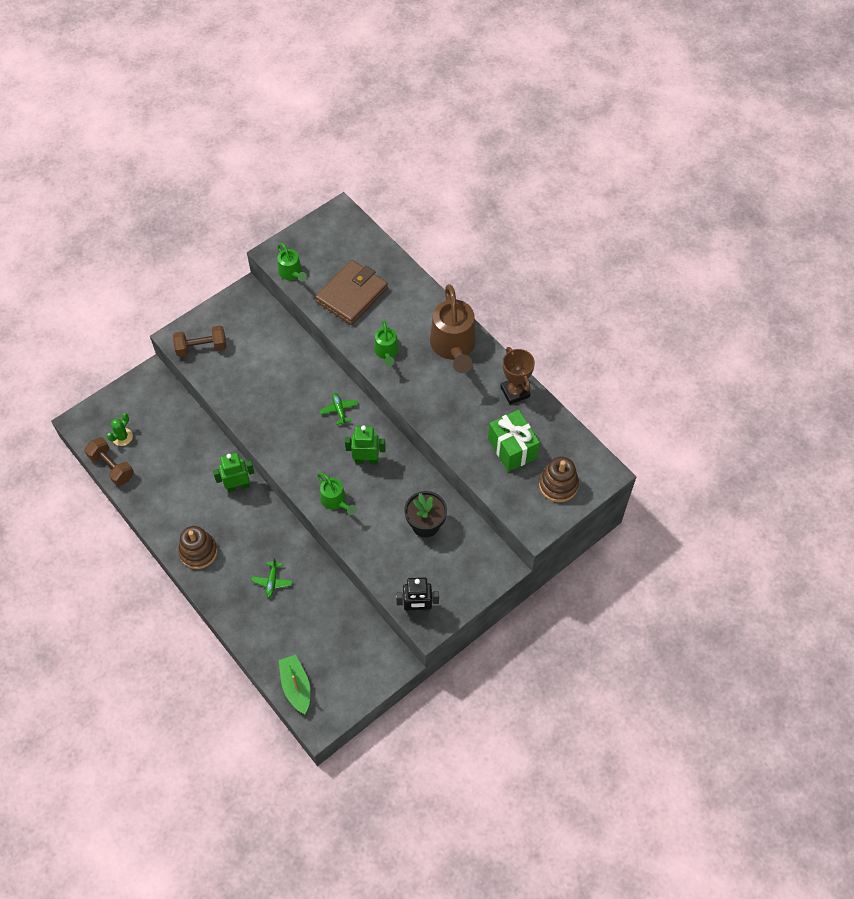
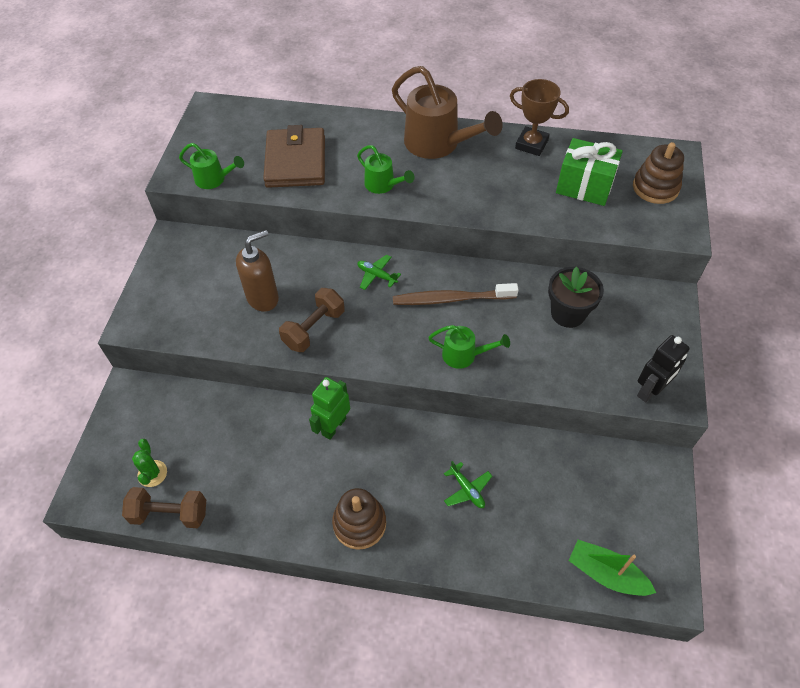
camera: 40 degrees left, 5 degrees down
brown dumbbell [173,325,227,357] -> brown dumbbell moved to [279,288,345,352]
green robot [345,426,386,465] -> brown toothbrush [393,283,519,305]
none -> brown soap dispenser [236,230,279,311]

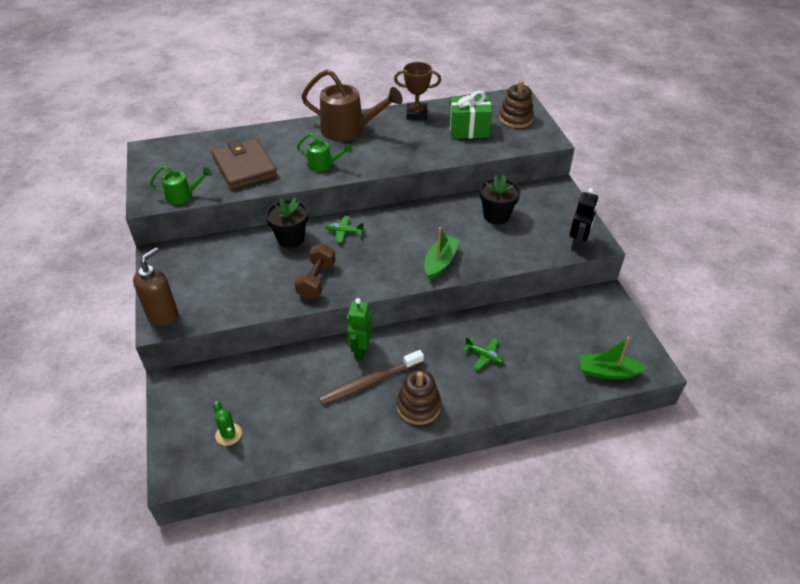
camera: 25 degrees left, 10 degrees down
brown dumbbell [122,487,206,528] -> none
brown soap dispenser [236,230,279,311] -> brown soap dispenser moved to [133,247,178,326]
brown toothbrush [393,283,519,305] -> brown toothbrush moved to [318,350,424,405]
green watering can [428,325,510,369] -> green boat [424,227,459,280]
none -> black flower pot [266,197,308,248]

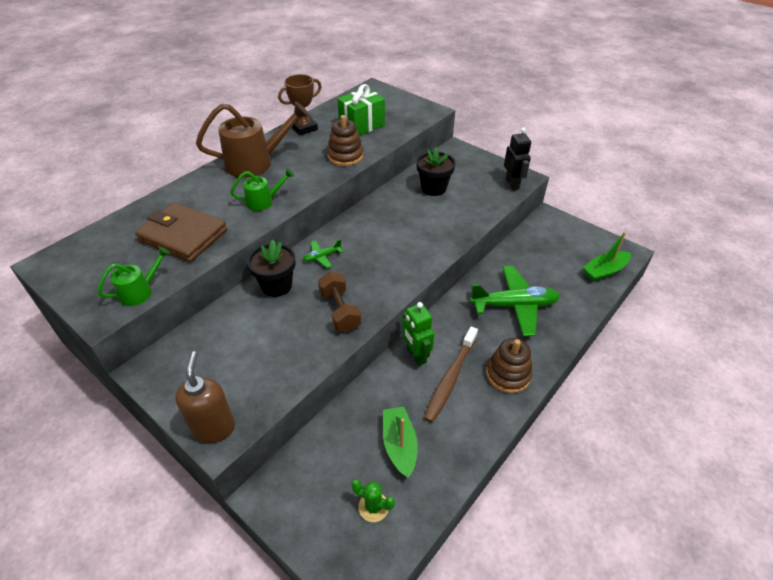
camera: 35 degrees left, 0 degrees up
green boat [424,227,459,280] -> green boat moved to [383,407,418,478]
green plane [463,337,504,370] -> green plane [470,266,560,336], size x2.20
brown stacking toy [499,80,534,128] -> brown stacking toy moved to [327,115,363,166]

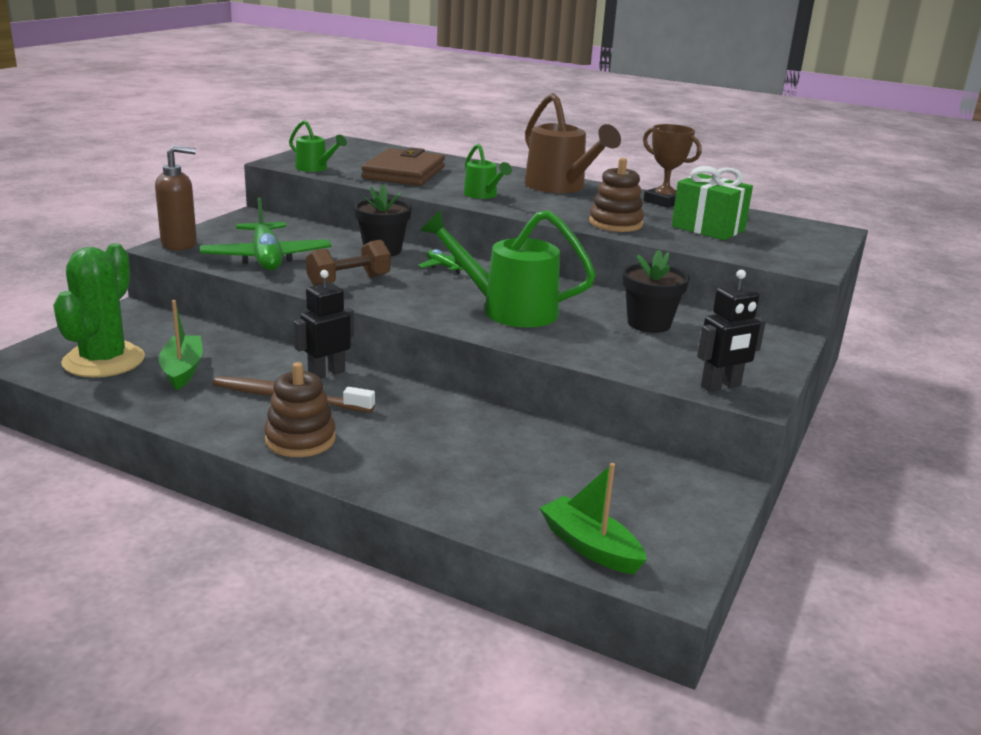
camera: 75 degrees right, 20 degrees down
green cactus [351,479,395,522] -> green cactus [53,243,145,377], size x2.22
green boat [383,407,418,478] -> green boat turned 75 degrees counterclockwise [159,300,203,390]
green robot [402,302,434,366] -> black robot [293,270,354,379]
green plane [470,266,560,336] -> green plane moved to [200,198,331,271]
none -> green watering can [420,210,596,327]

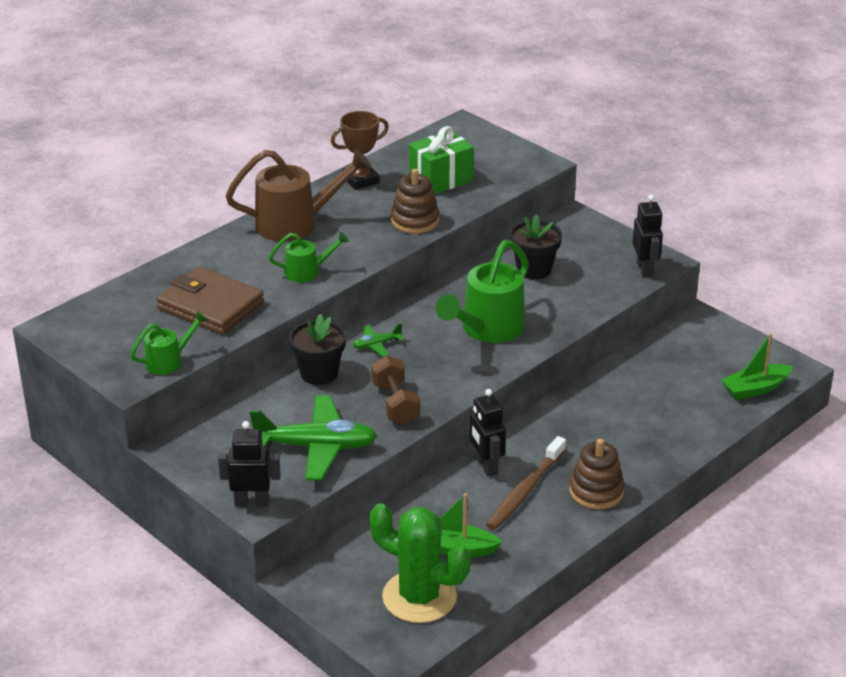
camera: 70 degrees left, 10 degrees up
brown soap dispenser [155,145,197,250] -> black robot [218,421,281,507]

